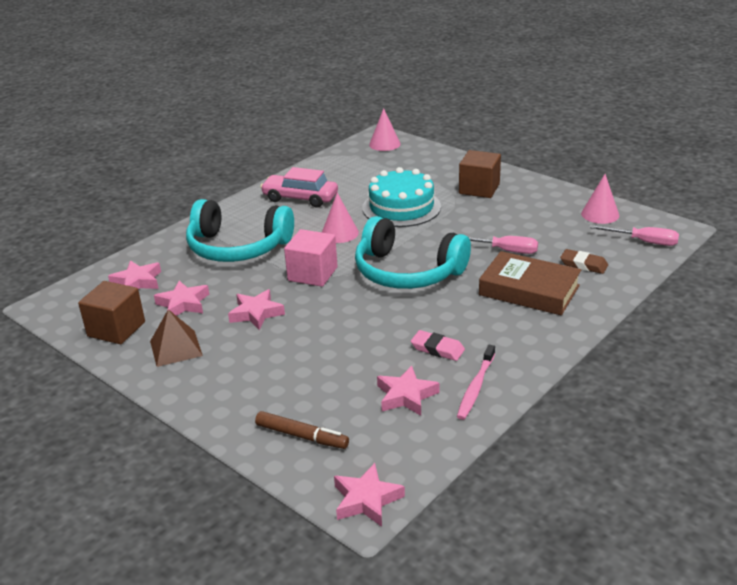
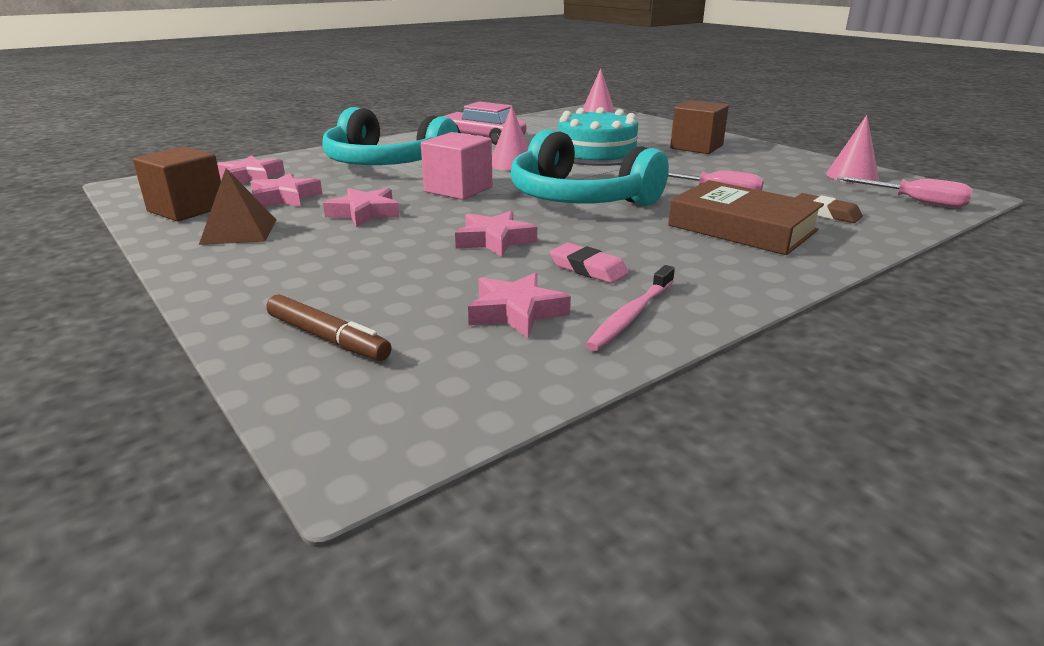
camera: 10 degrees right, 5 degrees down
pink star [334,463,405,527] -> pink star moved to [455,211,537,257]

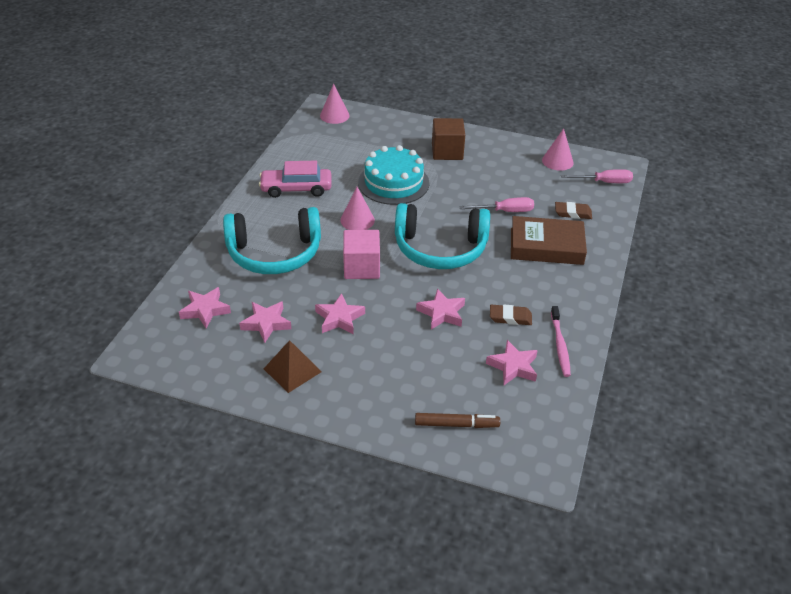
camera: 35 degrees left, 15 degrees up
brown cube [133,147,221,221] -> none
pink eraser [550,243,629,283] -> brown eraser [490,304,532,325]

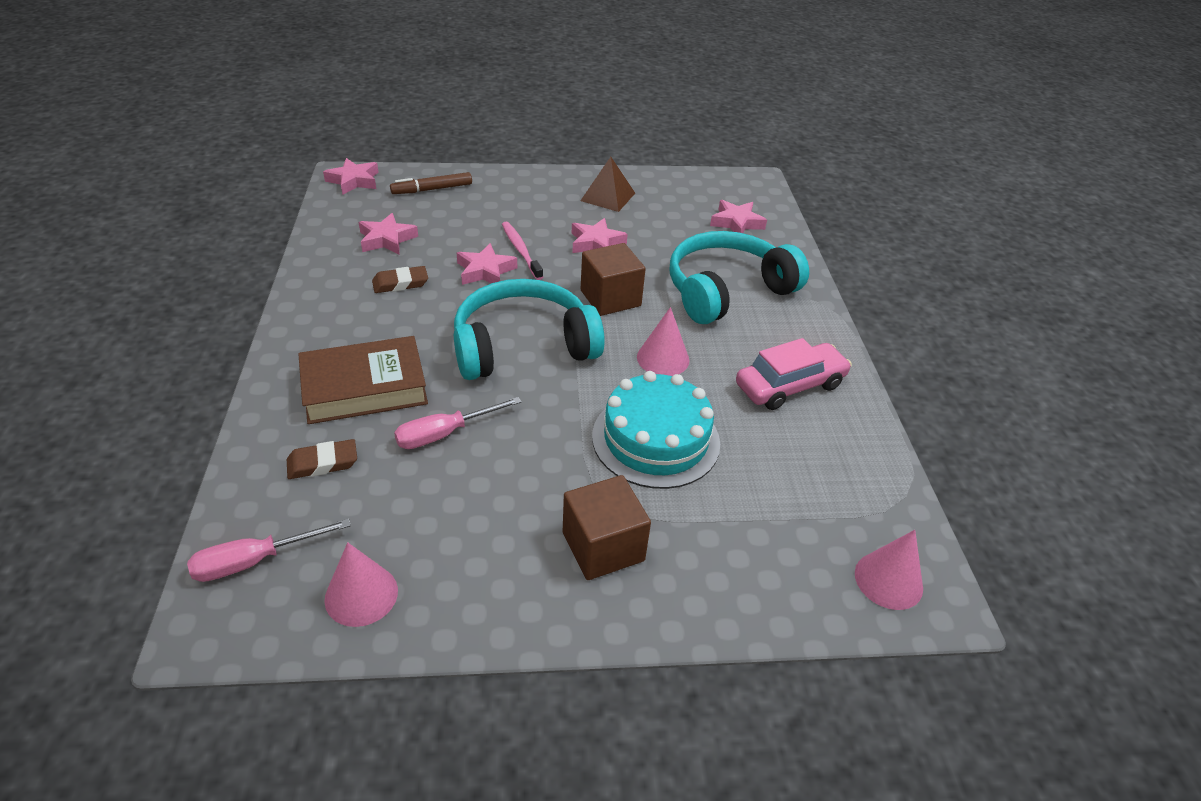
camera: 155 degrees right, 0 degrees up
pink star [239,301,292,343] -> pink star moved to [323,158,379,195]
pink cube [343,230,380,279] -> brown cube [581,243,646,316]
pink toothbrush [551,306,571,377] -> pink toothbrush moved to [502,222,543,280]

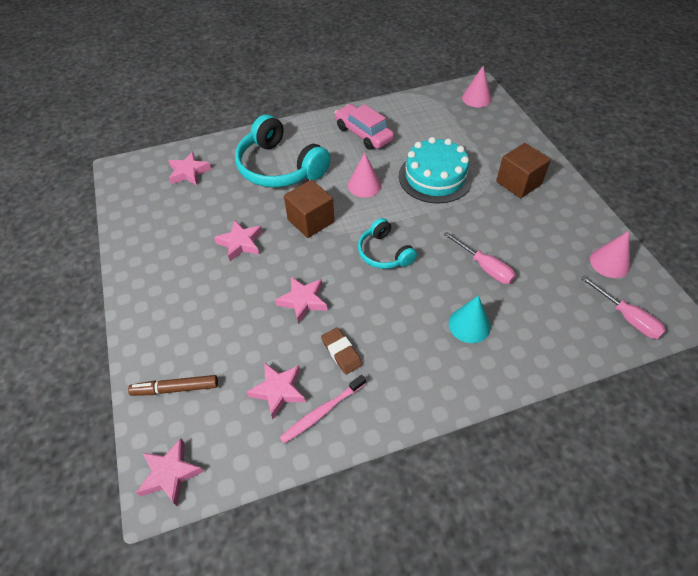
camera: 100 degrees left, 10 degrees up
brown eraser [287,439,357,479] -> none
brown book [298,336,428,424] -> turquoise cone [449,296,491,343]
brown marker [390,172,472,194] -> brown marker turned 120 degrees clockwise [128,375,218,396]
turquoise headphones [454,279,605,380] -> turquoise headphones [358,218,417,269], size x0.55
pink toothbrush [502,222,543,280] -> pink toothbrush moved to [279,375,366,443]
brown pyramid [580,157,635,212] -> none

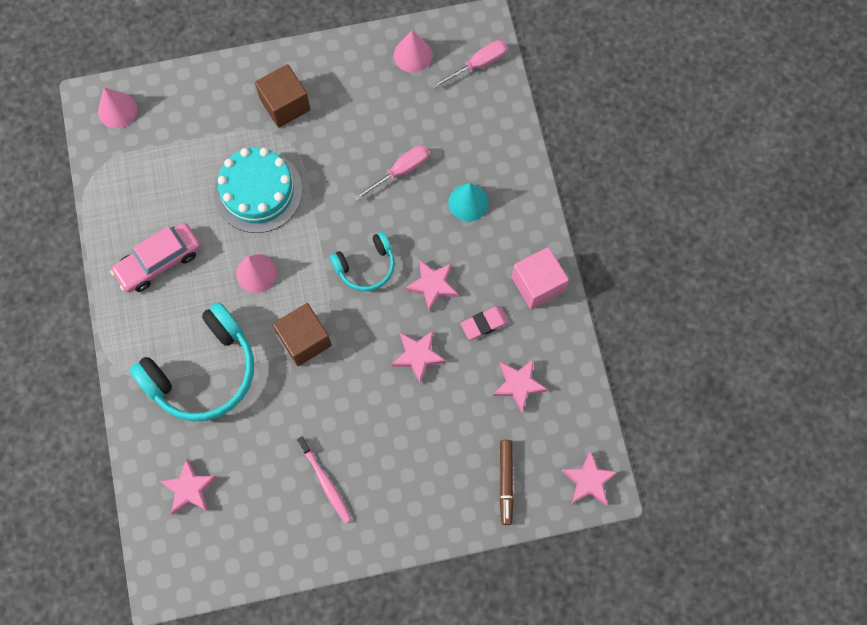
camera: 85 degrees left, 20 degrees up
pink star [214,220,262,261] -> pink star moved to [405,259,458,312]
pink toothbrush [279,375,366,443] -> pink toothbrush moved to [297,437,352,524]
brown eraser [321,327,362,375] -> pink eraser [460,306,509,340]
none -> pink cube [512,247,569,309]

